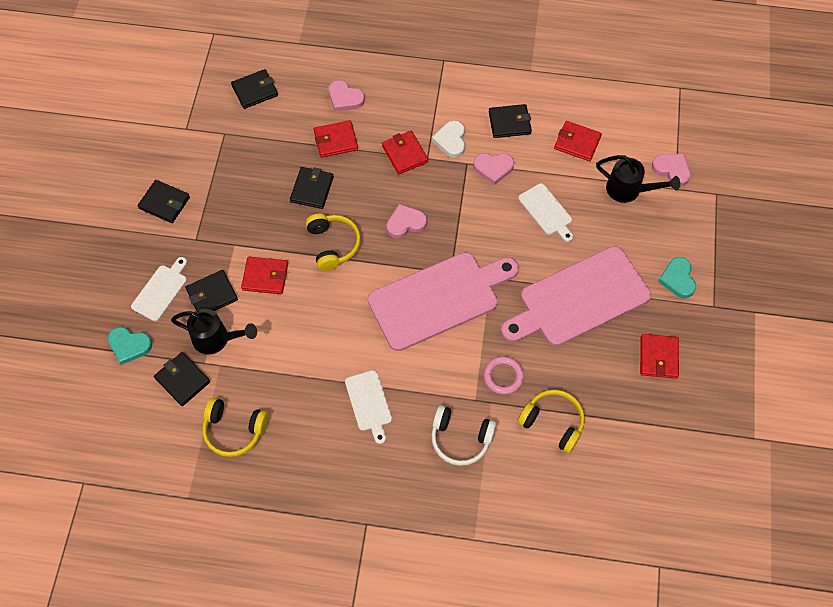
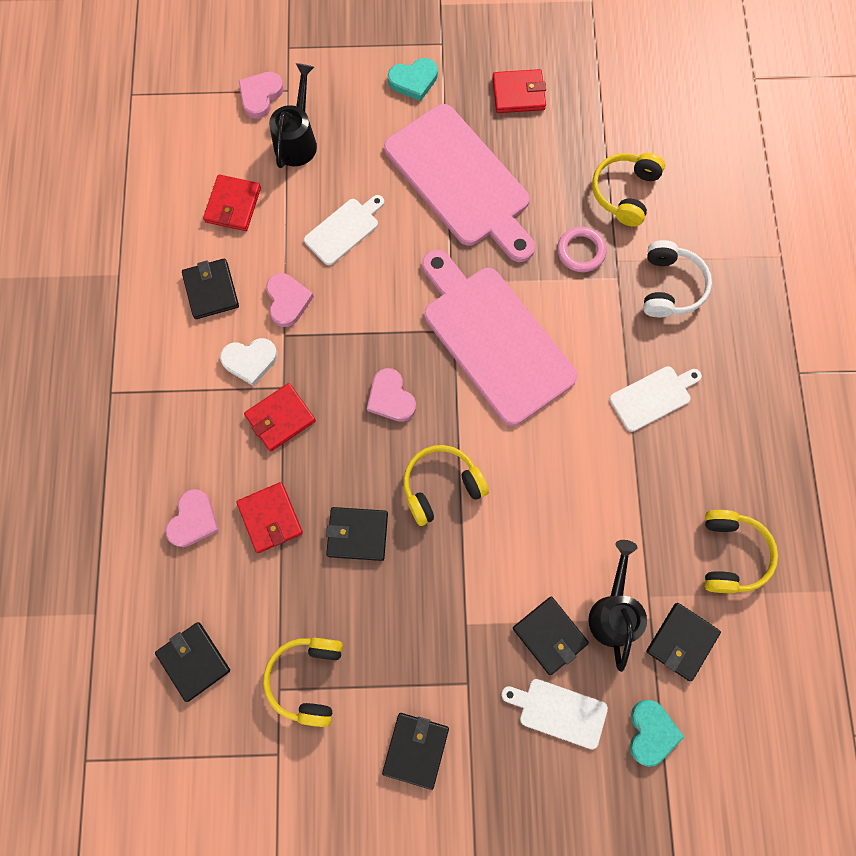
camera: 100 degrees left, 10 degrees up
red wallet [241,257,288,294] -> none
none -> yellow headphones [263,638,343,727]

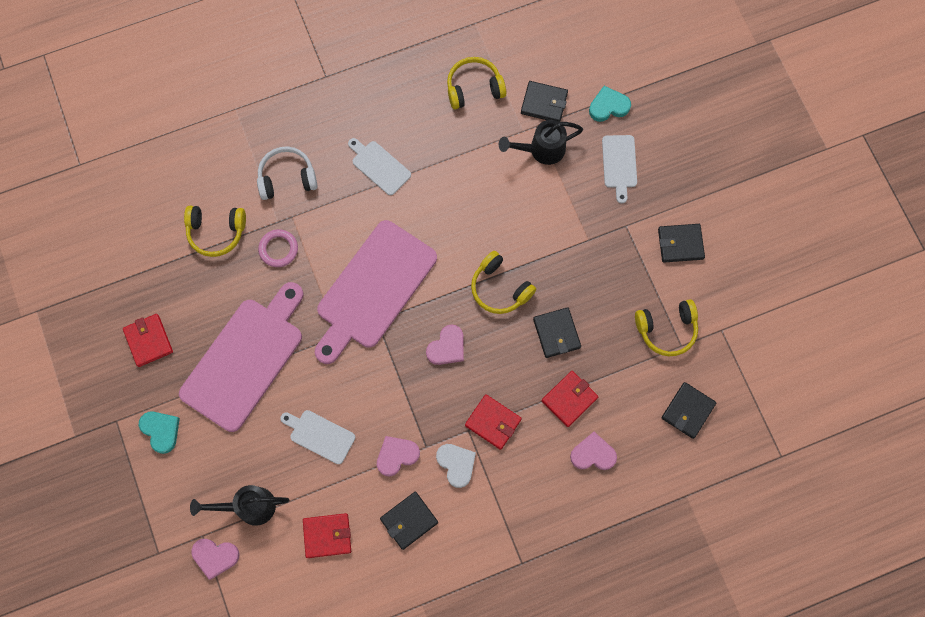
camera: 110 degrees left, 0 degrees up
black wallet [513,597,589,675] -> none

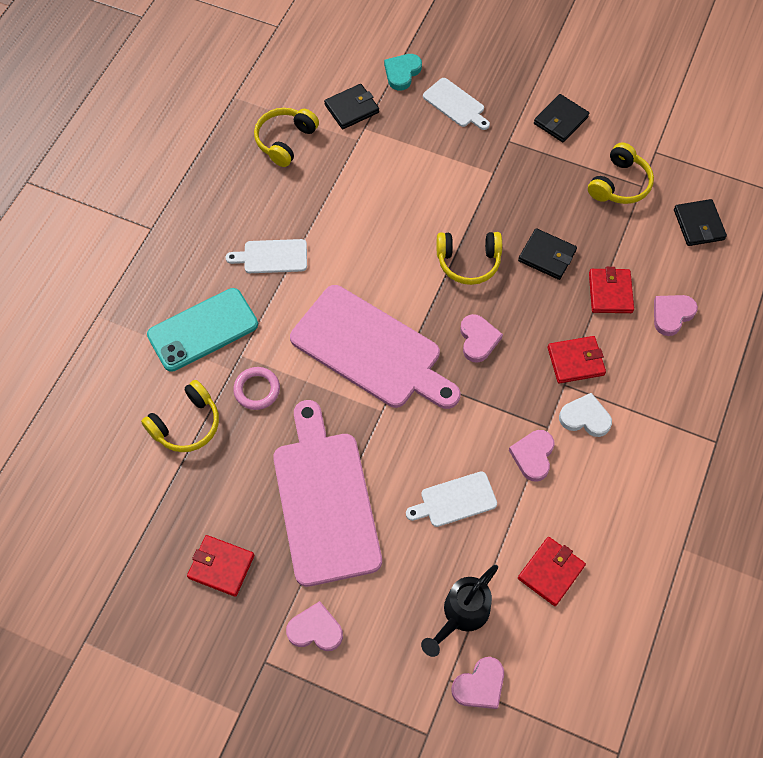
camera: 45 degrees left, 10 degrees down
turquoise heart [139,411,180,454] -> pink heart [286,601,343,651]
white headphones [257,146,318,200] -> turquoise phone [147,288,258,372]
pink cutting board [315,220,437,364] -> pink cutting board turned 45 degrees counterclockwise [290,285,461,409]
black wallet [380,492,438,550] -> none
black watering can [499,120,583,165] -> none

